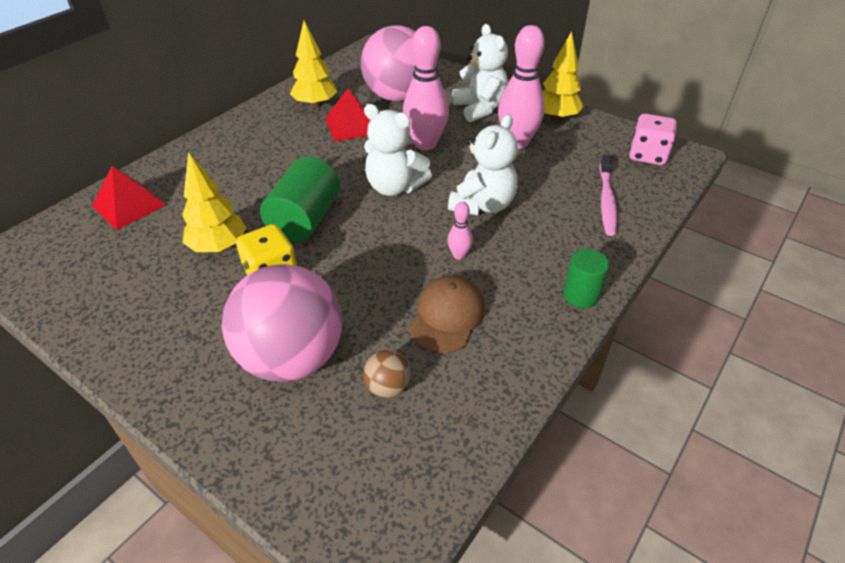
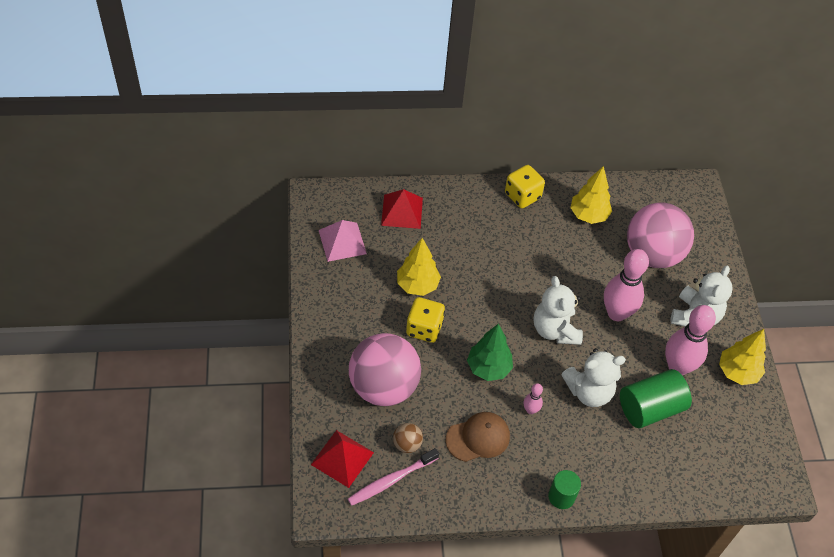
camera: 45 degrees right, 10 degrees up
green cylinder [260,156,340,242] -> green cylinder moved to [620,369,692,428]
red pyramid [325,88,370,142] -> red pyramid moved to [311,430,374,488]
pink toothbrush [599,154,617,236] -> pink toothbrush moved to [348,448,439,506]
pink dice [629,114,677,165] -> none
none -> pink pyramid [319,220,367,262]
none -> green tree [467,324,513,381]
none -> yellow dice [505,165,545,208]

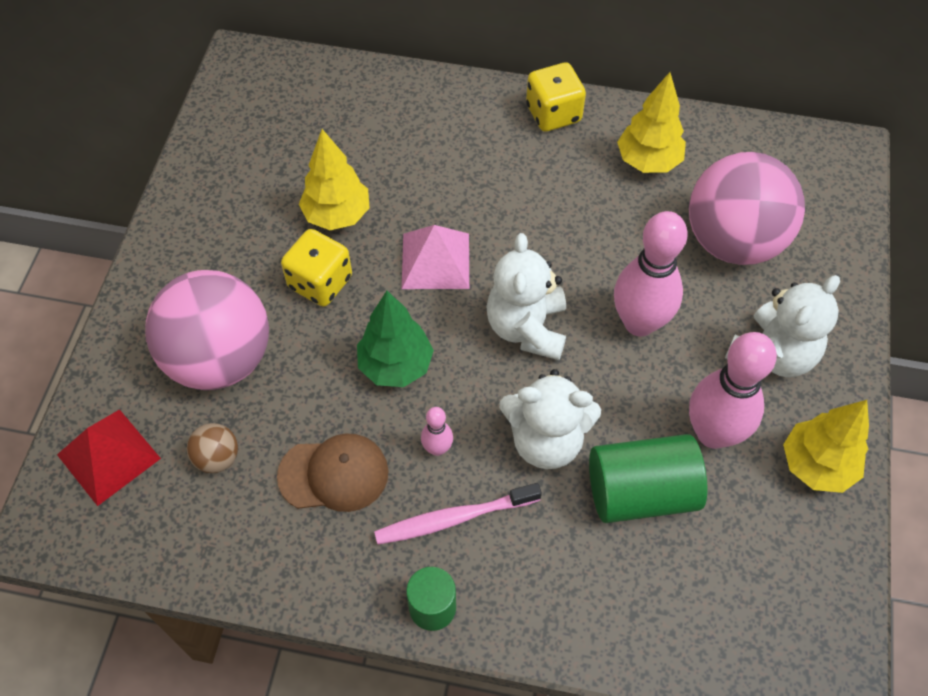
camera: 20 degrees right, 5 degrees up
pink pyramid [319,220,367,262] -> pink pyramid moved to [402,225,469,289]
pink toothbrush [348,448,439,506] -> pink toothbrush moved to [374,483,542,544]
red pyramid [381,189,423,229] -> none

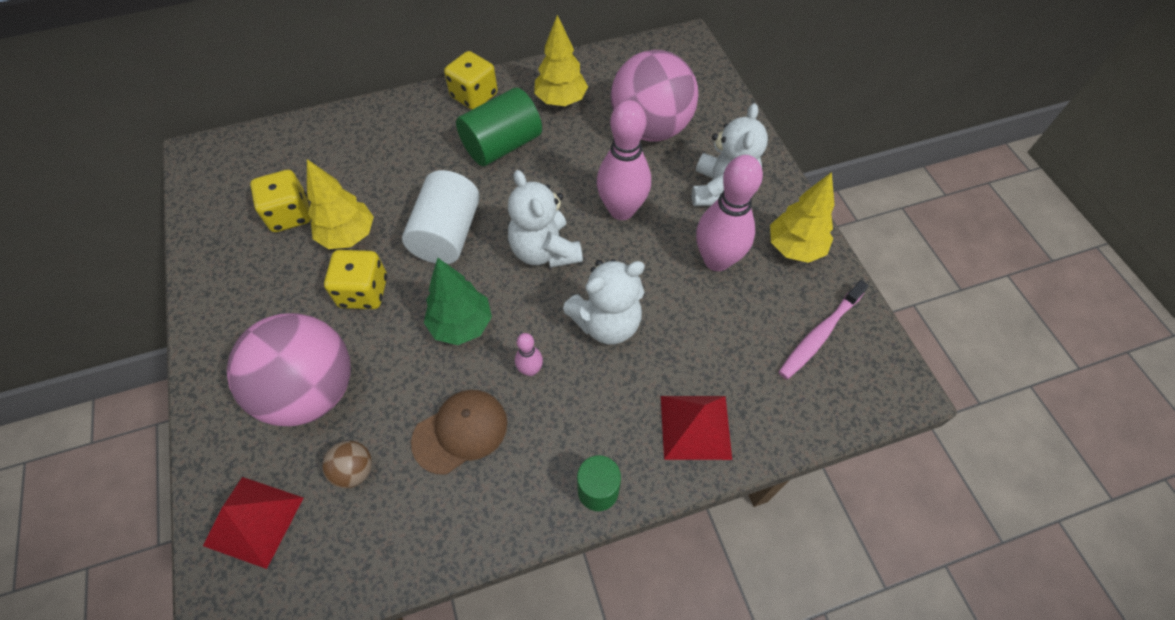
camera: 30 degrees left, 0 degrees up
pink toothbrush [374,483,542,544] -> pink toothbrush moved to [779,280,869,379]
pink pyramid [402,225,469,289] -> white cylinder [402,170,480,264]
green cylinder [589,434,707,523] -> green cylinder moved to [456,88,542,166]
none -> yellow dice [250,170,311,232]
none -> red pyramid [661,396,732,460]

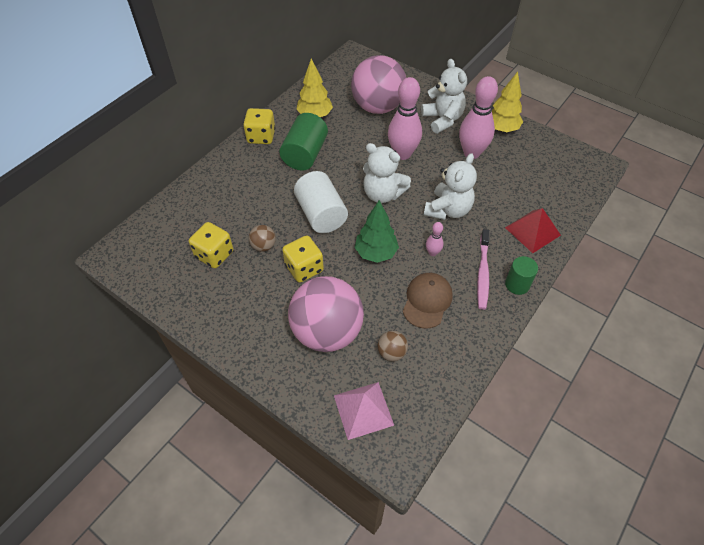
camera: 35 degrees left, 5 degrees down
red pyramid [203,477,303,569] -> pink pyramid [334,382,394,440]
yellow tree [307,159,374,249] -> brown ball [249,225,276,252]
pink toothbrush [779,280,869,379] -> pink toothbrush moved to [477,229,490,310]

